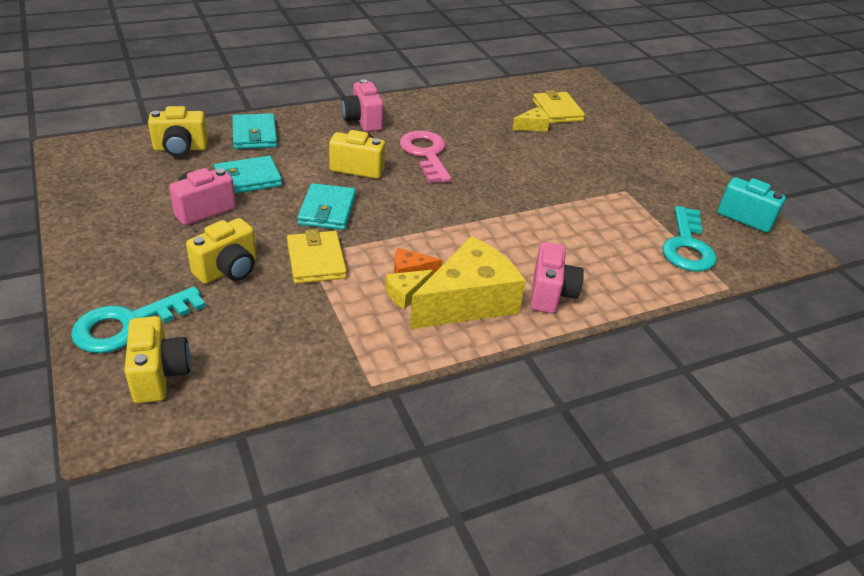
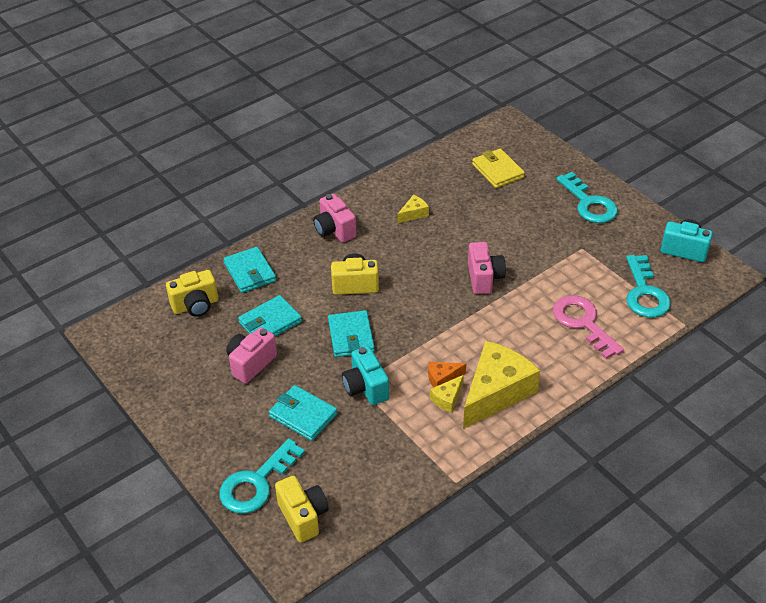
camera: 10 degrees left, 5 degrees up
yellow camera [186,218,257,284] -> turquoise wallet [269,385,337,441]
yellow wallet [287,229,347,284] -> turquoise camera [342,346,389,405]
pink key [400,131,451,183] -> pink key moved to [553,295,624,359]
yellow cheese [512,107,550,132] -> yellow cheese moved to [397,195,429,223]
pink camera [530,242,584,313] -> pink camera moved to [468,242,506,294]
none -> turquoise key [556,172,618,223]

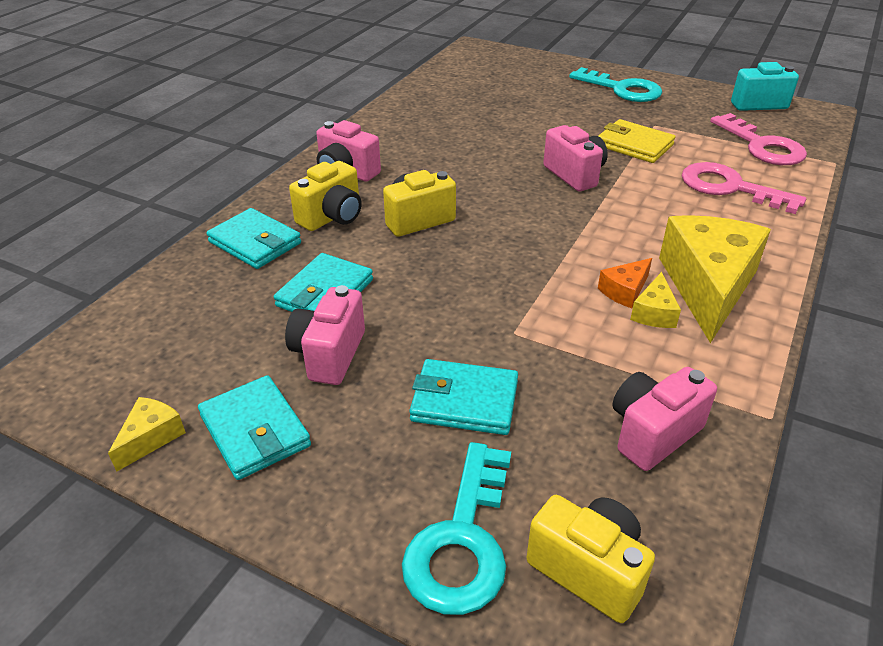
camera: 25 degrees left, 5 degrees down
yellow camera [166,270,218,317] -> yellow camera moved to [289,161,362,231]
turquoise wallet [328,310,375,357] -> turquoise wallet moved to [198,375,311,480]
turquoise camera [342,346,389,405] -> none
yellow cheese [397,195,429,223] -> yellow cheese moved to [108,397,186,472]
yellow wallet [472,149,525,188] -> yellow wallet moved to [598,119,675,163]
turquoise key [626,255,671,318] -> pink key [710,113,807,165]
none -> pink camera [612,367,717,471]

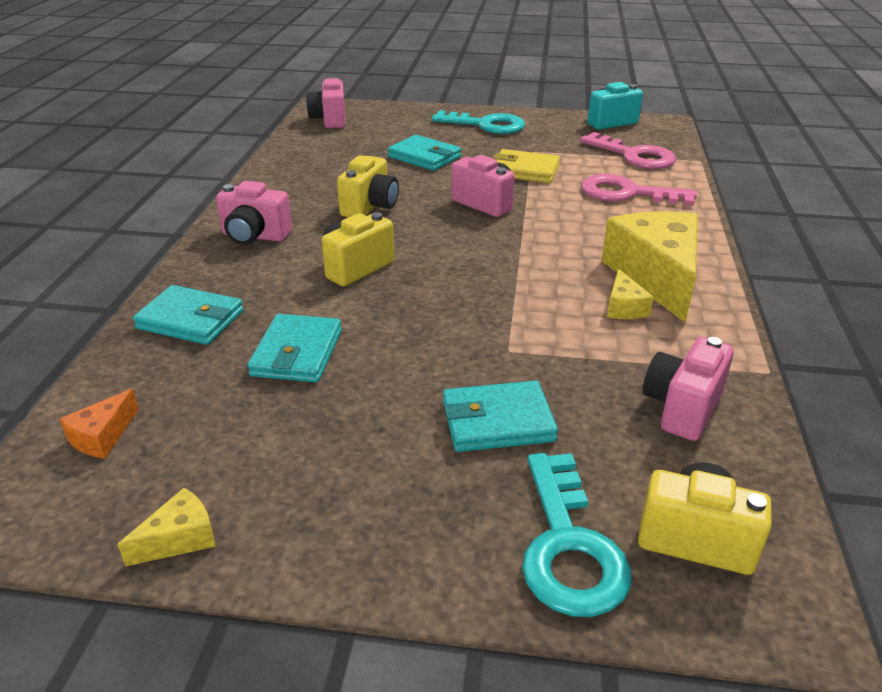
camera: 20 degrees left, 5 degrees down
yellow cheese [108,397,186,472] -> yellow cheese turned 45 degrees clockwise [117,488,216,567]
turquoise wallet [198,375,311,480] -> turquoise wallet moved to [388,135,461,171]
pink camera [285,285,365,385] -> pink camera moved to [306,77,346,128]
yellow camera [289,161,362,231] -> yellow camera moved to [337,155,399,217]
orange cheese [598,258,652,308] -> orange cheese moved to [60,389,139,458]

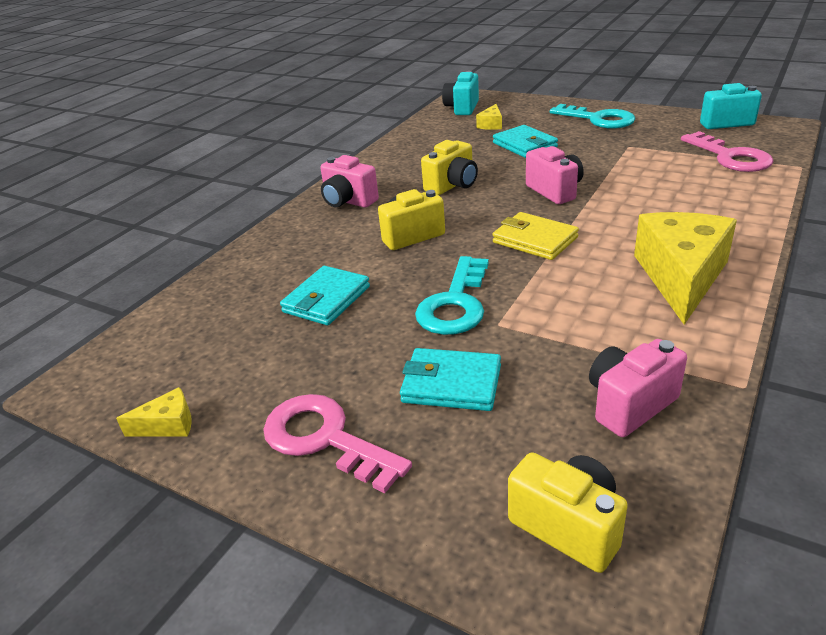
camera: 25 degrees right, 0 degrees up
orange cheese [60,389,139,458] -> none
turquoise wallet [133,285,244,345] -> none
pink camera [306,77,346,128] -> turquoise camera [442,71,479,115]
yellow wallet [493,149,560,183] -> yellow wallet moved to [493,212,579,260]
turquoise key [522,453,632,617] -> turquoise key moved to [415,256,489,335]
pink key [581,174,697,206] -> pink key moved to [263,394,412,493]
yellow cheese [607,269,654,319] -> yellow cheese moved to [476,104,502,130]

